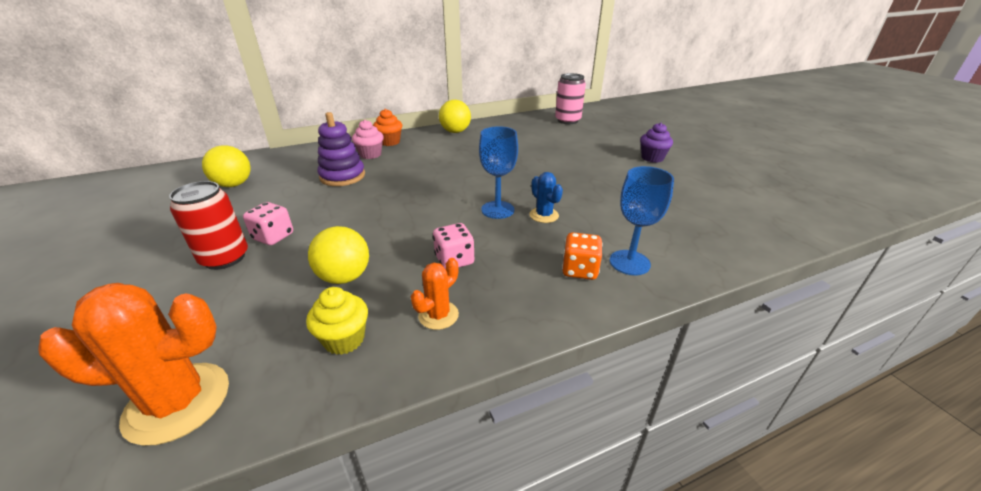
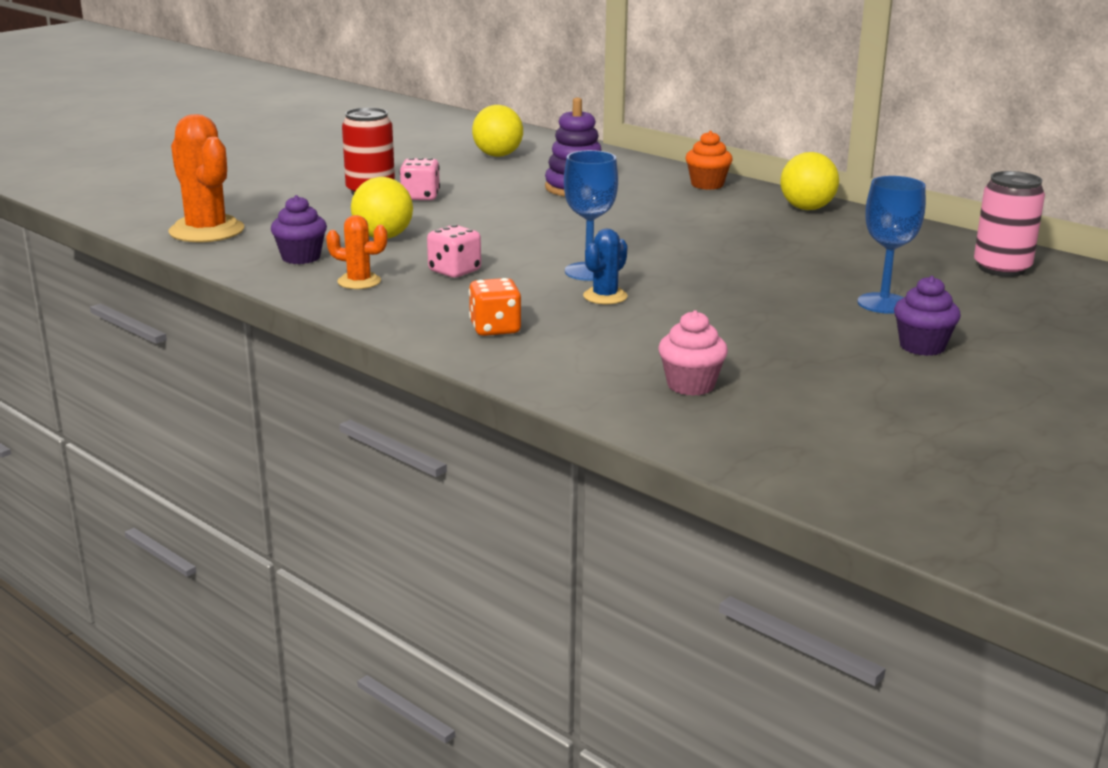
camera: 65 degrees right, 10 degrees down
yellow cupcake [306,287,368,355] -> purple cupcake [271,195,327,264]
pink cupcake [352,120,384,159] -> pink cupcake moved to [658,310,728,396]
blue goblet [610,166,674,275] -> blue goblet moved to [857,176,926,314]

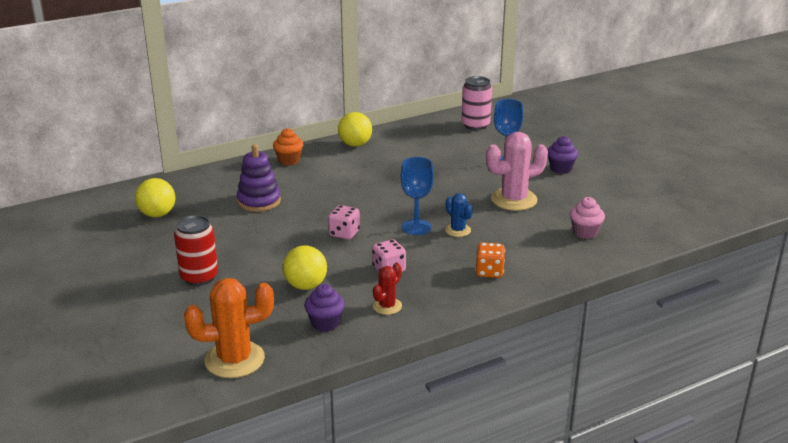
camera: 70 degrees left, 5 degrees up
orange cactus [326,215,387,289] -> red cactus [373,263,402,315]
pink dice [400,158,440,200] -> pink dice moved to [328,205,360,240]
none -> pink cactus [486,132,548,211]

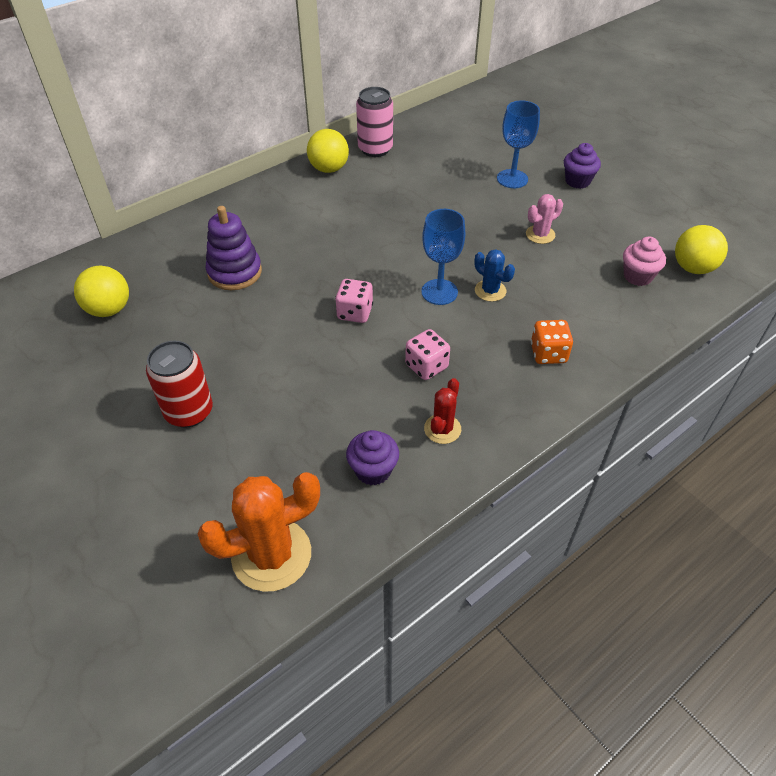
camera: 10 degrees left, 20 degrees up
orange cupcake [273,128,304,165] -> none
yellow ball [283,245,327,290] -> yellow ball moved to [675,225,728,274]
pink can [462,76,492,130] -> pink can moved to [356,87,393,157]
pink cactus [486,132,548,211] -> pink cactus [526,194,563,244], size x0.53

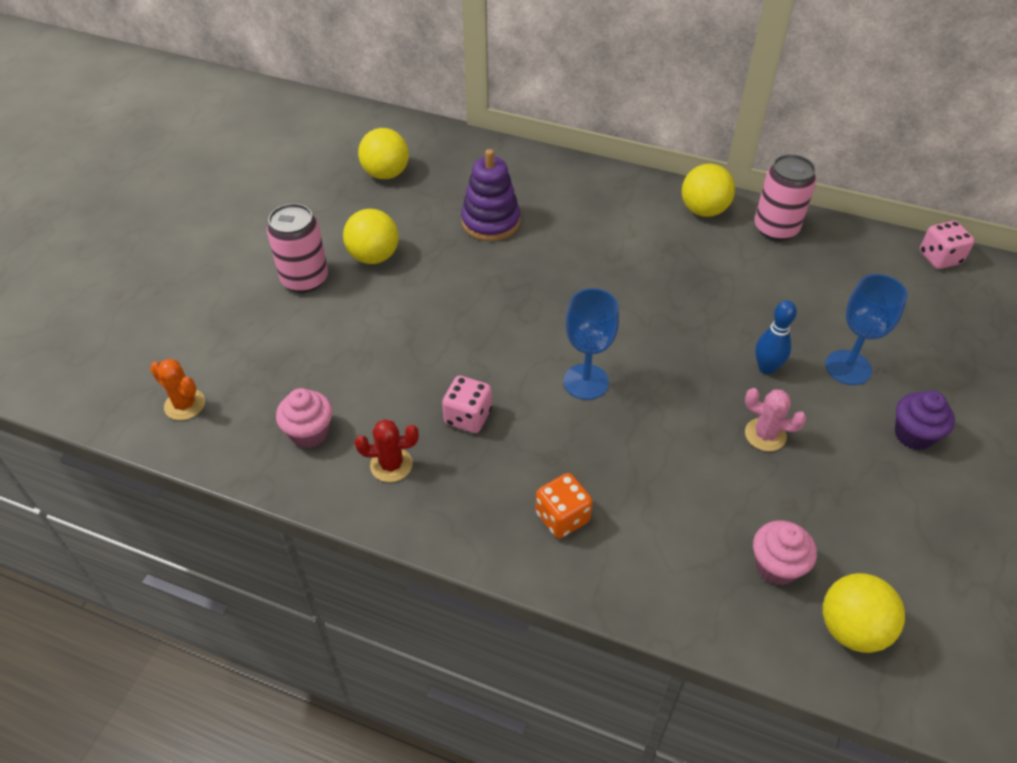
camera: 60 degrees right, 0 degrees up
red can [146,341,213,428] -> pink can [267,203,328,293]
orange cactus [197,472,320,592] -> orange cactus [150,359,205,420], size x0.53
pink dice [335,279,373,323] -> pink dice moved to [920,221,975,269]
purple cupcake [346,430,399,485] -> pink cupcake [276,388,332,448]
blue cactus [474,249,515,302] -> none
none -> yellow ball [343,209,399,264]
none -> blue bowling pin [755,300,797,374]

